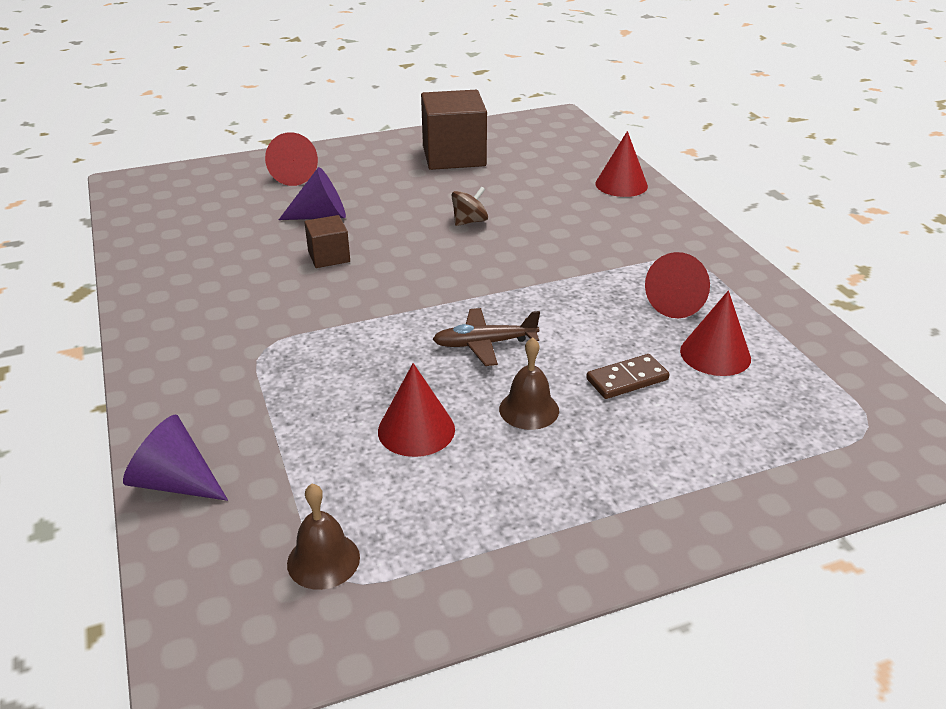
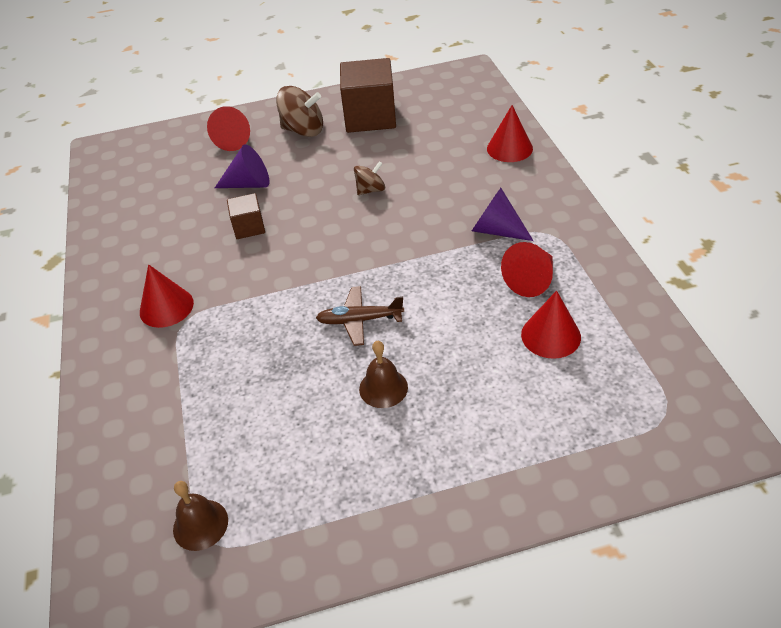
camera: 10 degrees right, 10 degrees up
purple cone [123,414,228,501] -> purple cone moved to [472,188,534,241]
red cone [378,363,455,457] -> red cone moved to [140,264,194,328]
brown domino [586,354,669,399] -> none
none -> brown spinning top [276,86,323,137]

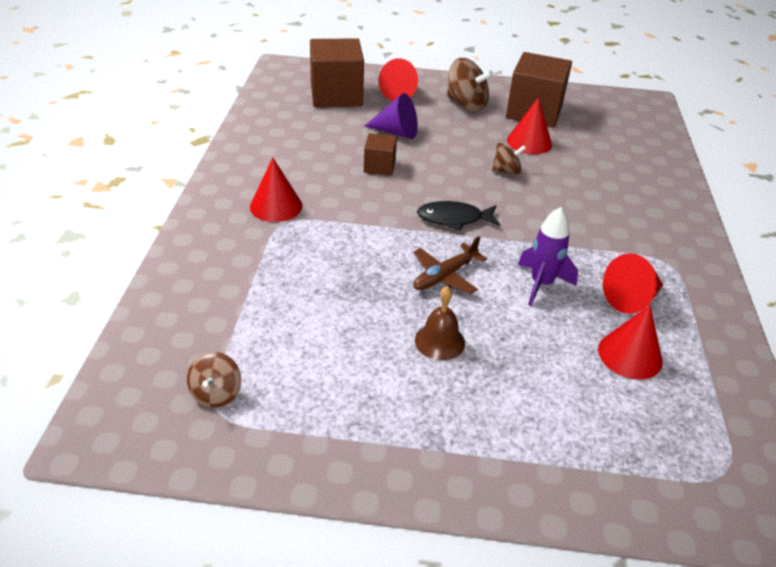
camera: 15 degrees right, 5 degrees down
brown bell [173,481,228,551] -> brown spinning top [187,352,241,407]
brown plane [316,286,404,346] -> brown plane turned 60 degrees counterclockwise [413,236,487,294]
purple cone [472,188,534,241] -> none
red cone [487,105,533,162] -> red cone moved to [507,97,552,154]
none -> brown cube [310,38,364,107]
none -> black fish [417,201,500,231]
none -> purple rocket [518,207,578,306]

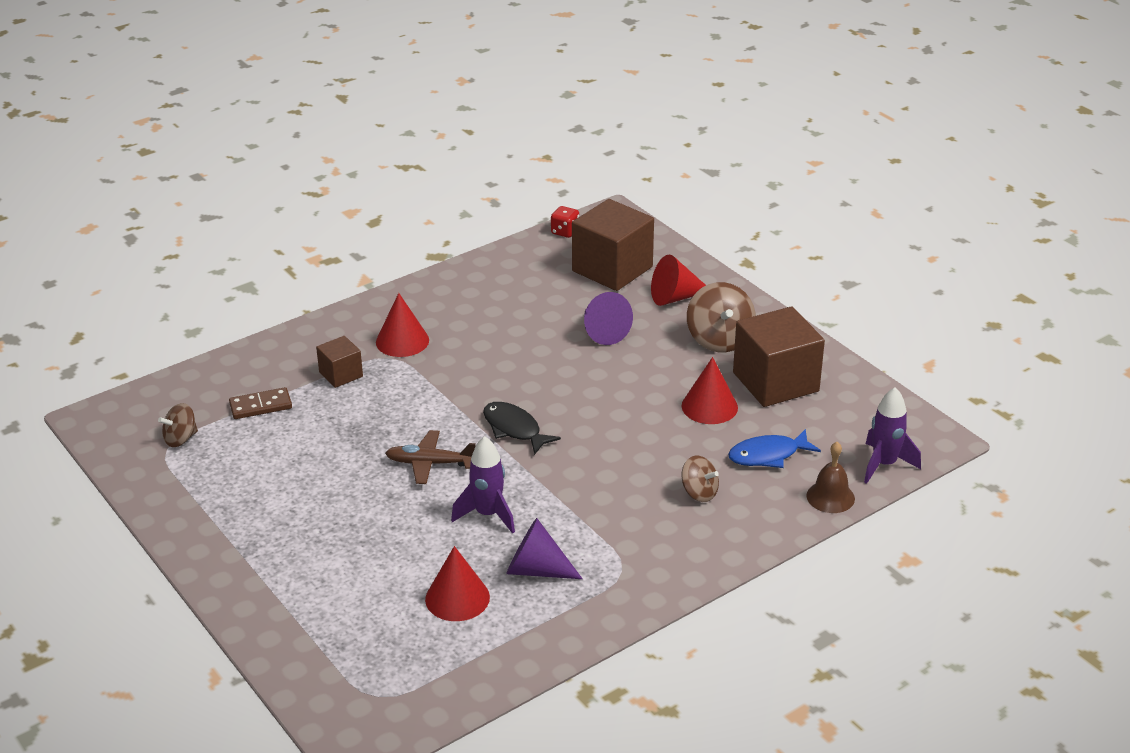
camera: 50 degrees right, 5 degrees down
brown cube [364,133,397,175] -> brown cube moved to [316,336,363,388]
brown bell [415,286,465,360] -> brown bell moved to [806,442,855,513]
brown spinning top [492,143,526,175] -> brown spinning top moved to [682,456,719,502]
red cone [603,253,663,314] -> purple cone [506,518,583,579]
none -> brown domino [229,387,292,419]
none -> red dice [551,206,579,238]
none -> blue fish [728,429,821,468]
none -> purple rocket [864,387,921,484]

